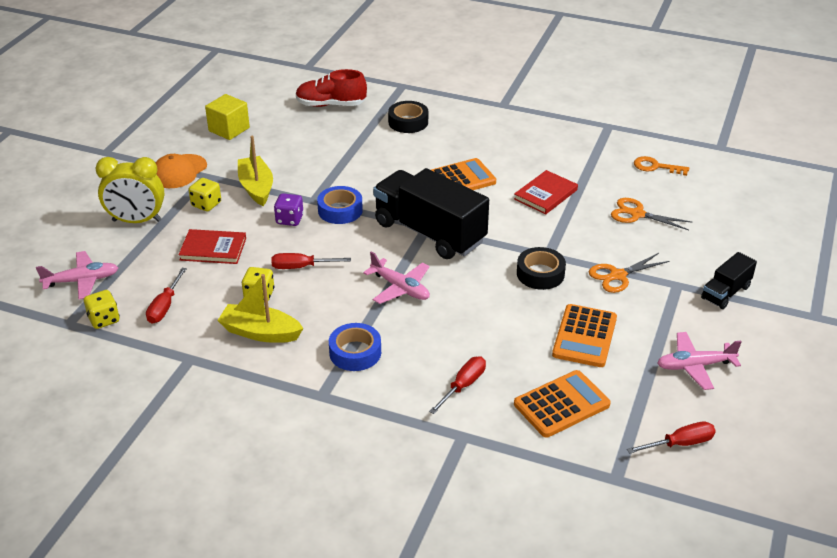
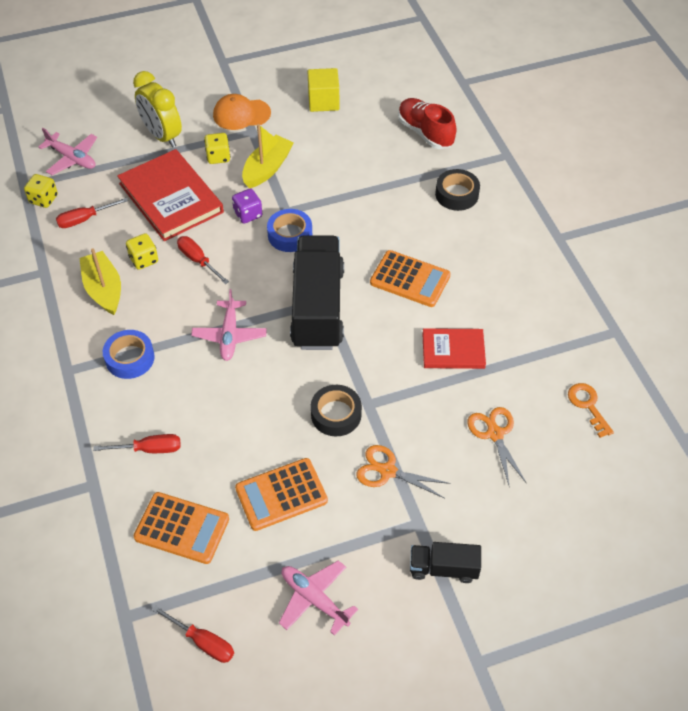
camera: 50 degrees right, 15 degrees up
red book [179,229,246,264] -> red book [117,149,224,241], size x1.73

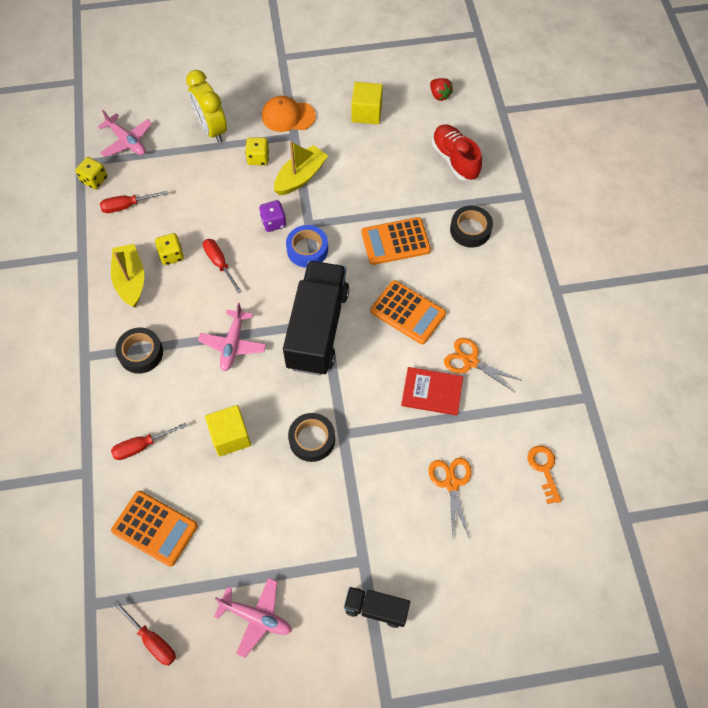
camera: 10 degrees right, 10 degrees up
red screwdriver [93,434,181,453] -> red screwdriver turned 150 degrees clockwise [111,423,187,460]
blue tape [103,330,155,379] -> black tape [115,328,163,374]
red book [117,149,224,241] -> none
orange calculator [235,458,328,531] -> orange calculator moved to [361,217,431,265]
pink plane [279,560,358,636] -> pink plane turned 150 degrees clockwise [214,578,292,658]
orange scissors [356,445,451,498] -> orange scissors moved to [444,338,522,392]
none -> yellow cube [205,405,251,456]
none -> red strawberry [430,78,453,101]

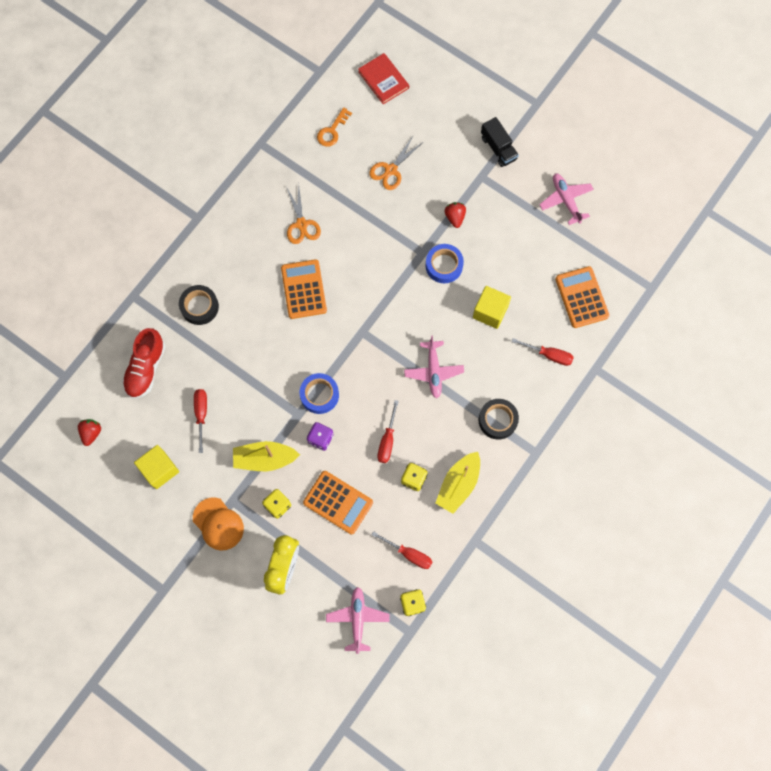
camera: 135 degrees left, 10 degrees up
red screwdriver [113,601,176,666] -> red screwdriver moved to [194,389,207,453]
pink plane [198,302,266,371] -> pink plane turned 120 degrees clockwise [404,336,464,398]
black truck [283,261,349,375] -> none
black tape [288,413,335,462] -> blue tape [425,244,464,283]
orange calculator [361,217,431,265] -> orange calculator moved to [303,471,373,534]
red book [401,367,463,416] -> red book moved to [358,53,409,104]
none -> red strawberry [445,202,466,228]

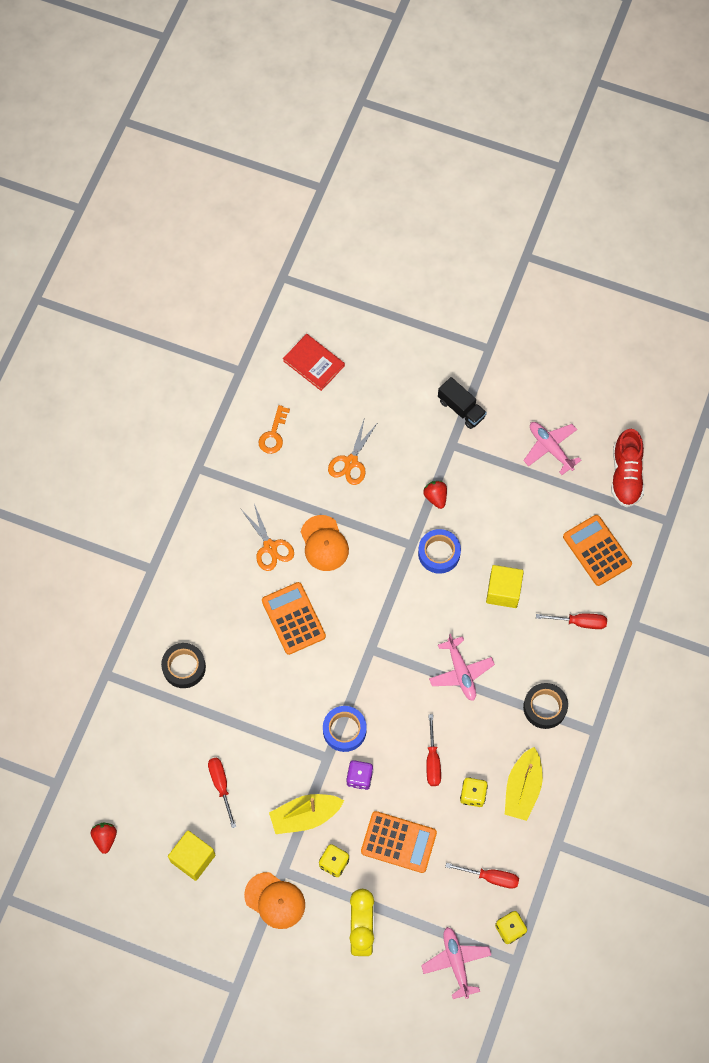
camera: 15 degrees left, 5 degrees down
red shoe [122,328,166,398] -> red shoe moved to [611,429,644,507]
none -> orange cap [301,515,349,571]

